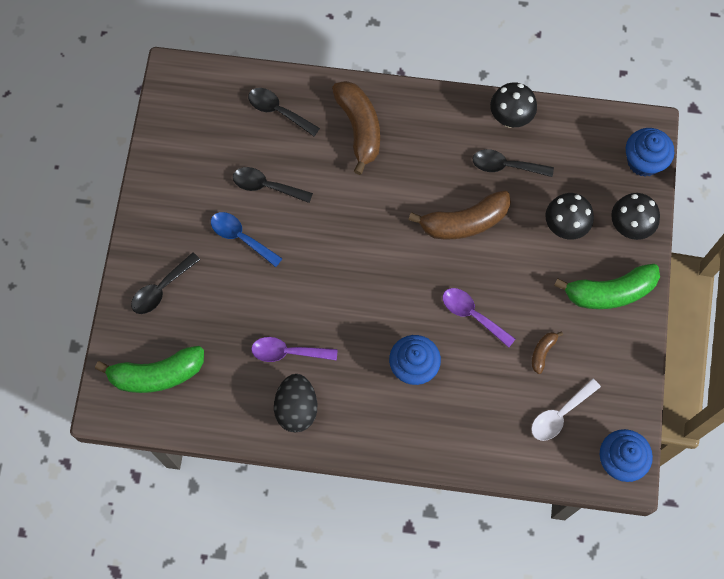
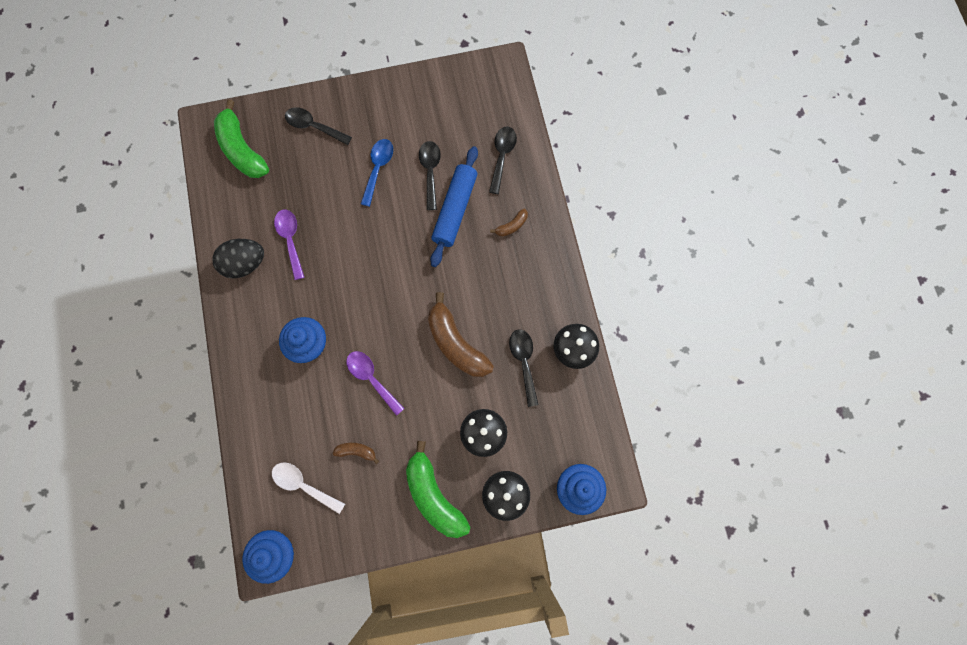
camera: 70 degrees right, 5 degrees up
brown banana [332,81,380,175] -> brown banana [490,208,528,237], size x0.47
purple spoon [443,288,515,348] -> purple spoon turned 60 degrees counterclockwise [346,351,405,416]
none -> blue rolling pin [430,146,478,267]

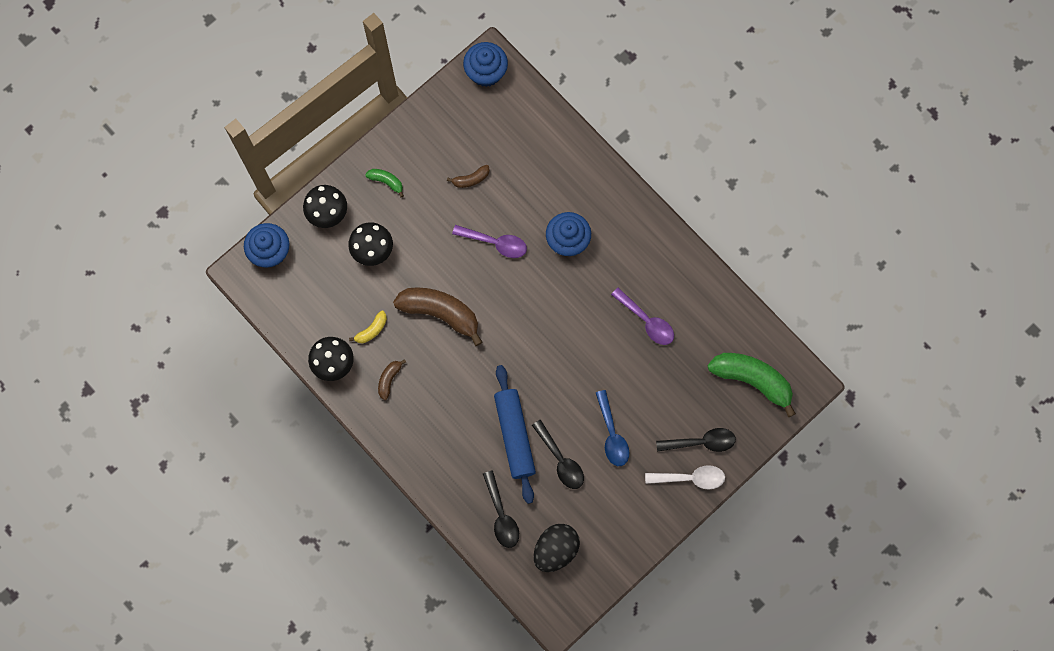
camera: 150 degrees right, 0 degrees up
black egg [212,239,264,278] -> black egg moved to [534,524,580,572]
white spoon [272,462,345,514] -> white spoon moved to [645,465,725,489]
green banana [406,441,470,538] -> green banana [365,169,404,197], size x0.47
brown banana [490,208,528,237] -> brown banana moved to [378,359,406,400]
black spoon [509,329,538,407] -> yellow banana [349,311,387,343]

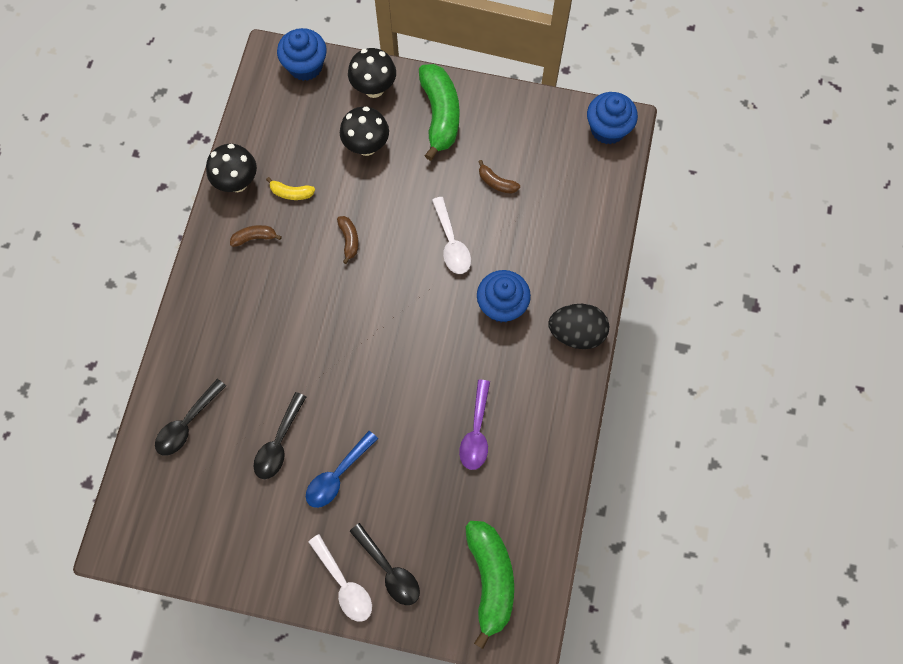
camera: 55 degrees right, 5 degrees down
green banana [365,169,404,197] -> green banana [419,64,459,161], size x2.15
brown banana [393,288,482,346] -> brown banana [337,216,359,264], size x0.47
purple spoon [452,225,527,258] -> white spoon [432,197,471,274]
blue rolling pin [494,365,536,504] -> none
black egg [534,524,580,572] -> black egg moved to [548,304,609,349]

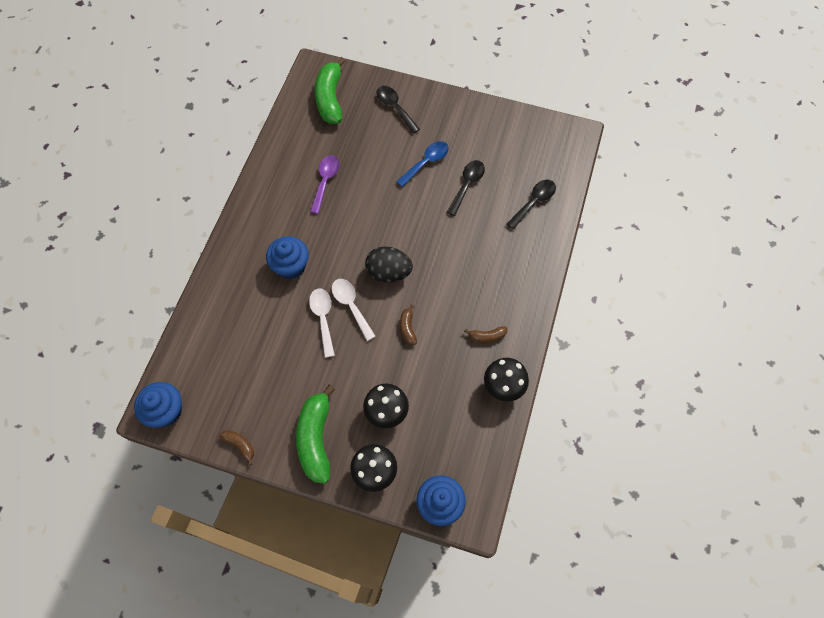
camera: 175 degrees left, 5 degrees down
yellow banana [266,177,315,200] -> none
white spoon [308,534,372,621] -> white spoon moved to [332,279,376,341]
brown banana [478,160,520,194] -> brown banana moved to [219,430,254,465]
black egg [548,304,609,349] -> black egg moved to [365,246,413,283]

